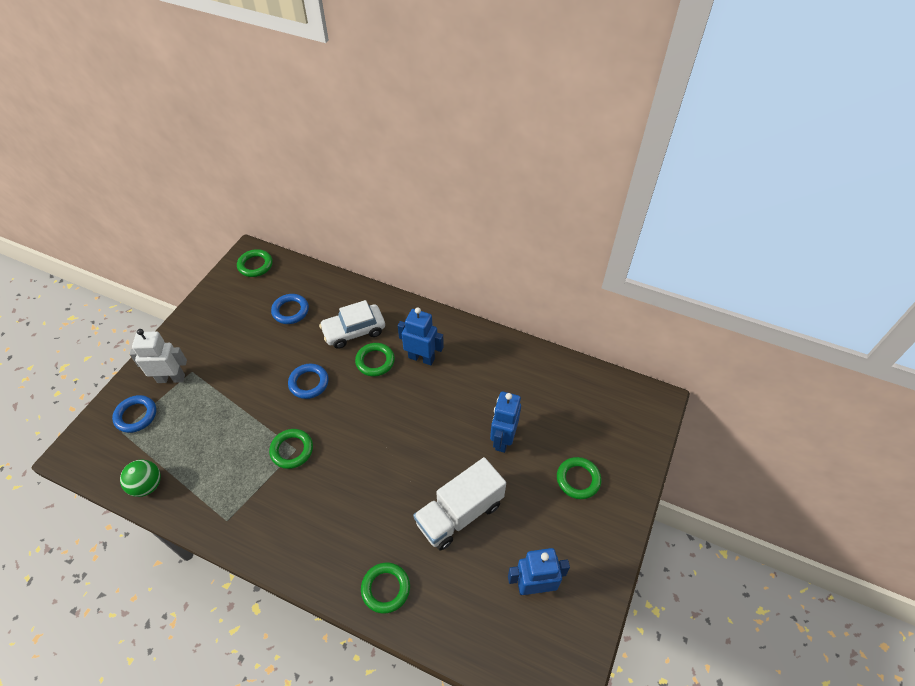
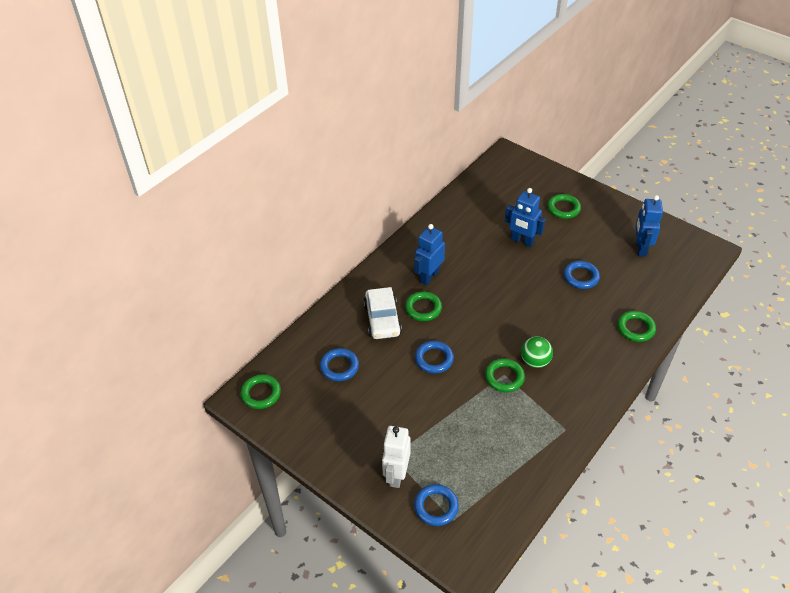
camera: 75 degrees left, 5 degrees down
green ball [120,460,161,497] -> green ball moved to [521,336,553,368]
white truck [413,457,506,550] -> blue ring [564,261,600,289]

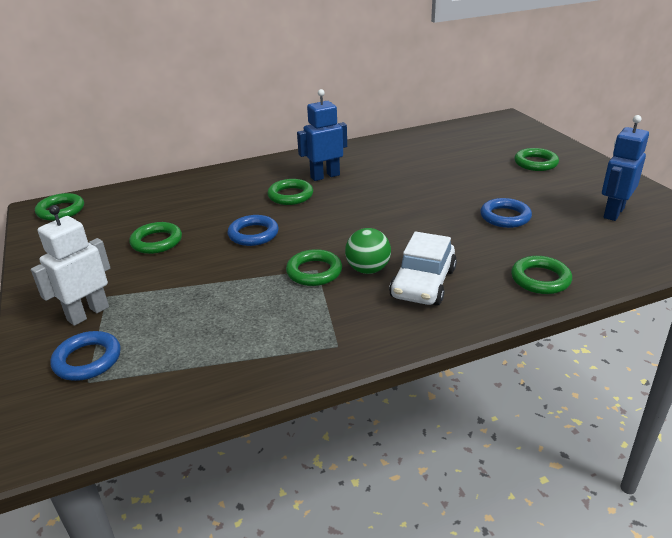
camera: 30 degrees right, 15 degrees down
blue ring [320,348,359,381] -> none
white car [364,287,402,339] -> white car moved to [389,232,457,306]
blue robot [505,188,545,247] -> none
none -> green ring [129,222,182,254]

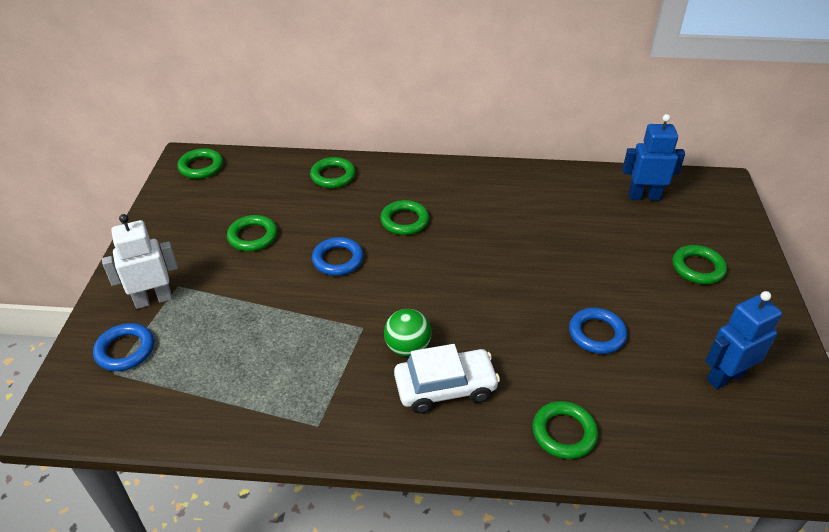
camera: 25 degrees right, 10 degrees up
green ring [286,249,342,286] -> green ring moved to [310,157,356,188]
blue robot [297,89,347,181] -> blue robot moved to [622,114,685,200]
white car [389,232,457,306] -> white car turned 150 degrees counterclockwise [394,344,500,414]

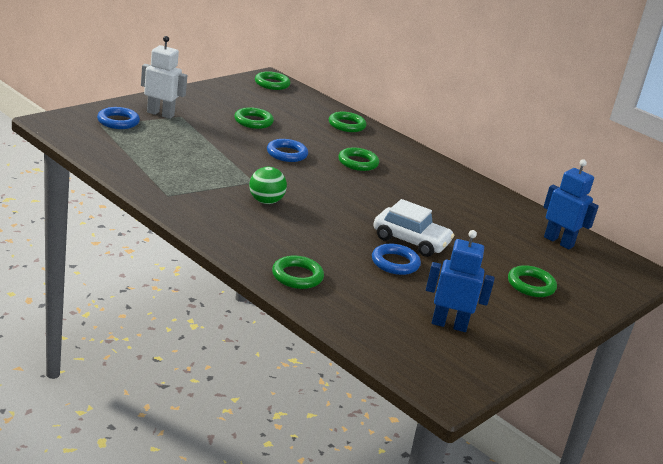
camera: 35 degrees right, 15 degrees down
white car [394,344,500,414] -> white car moved to [373,199,454,257]

